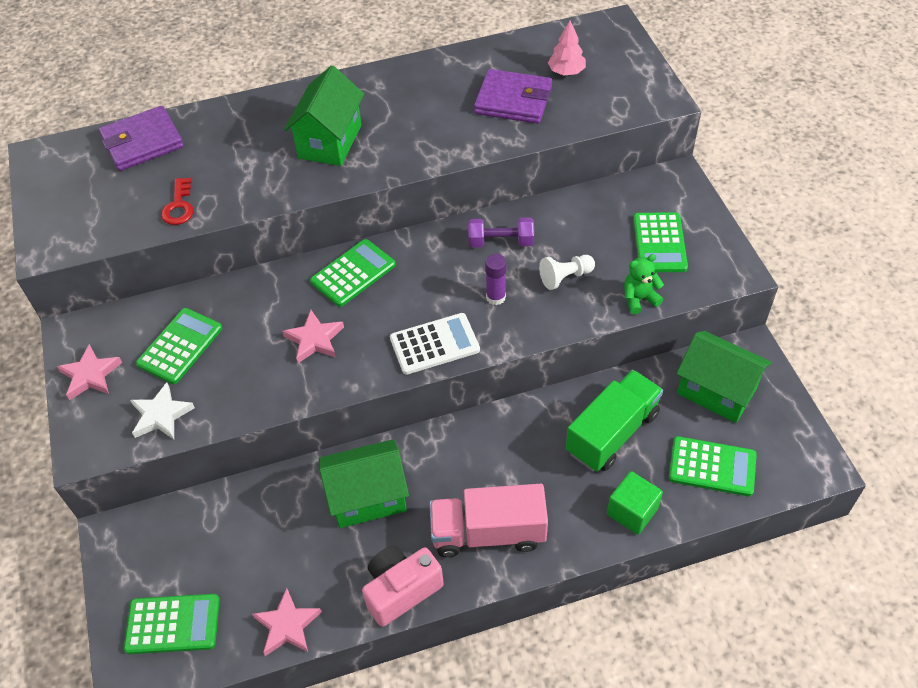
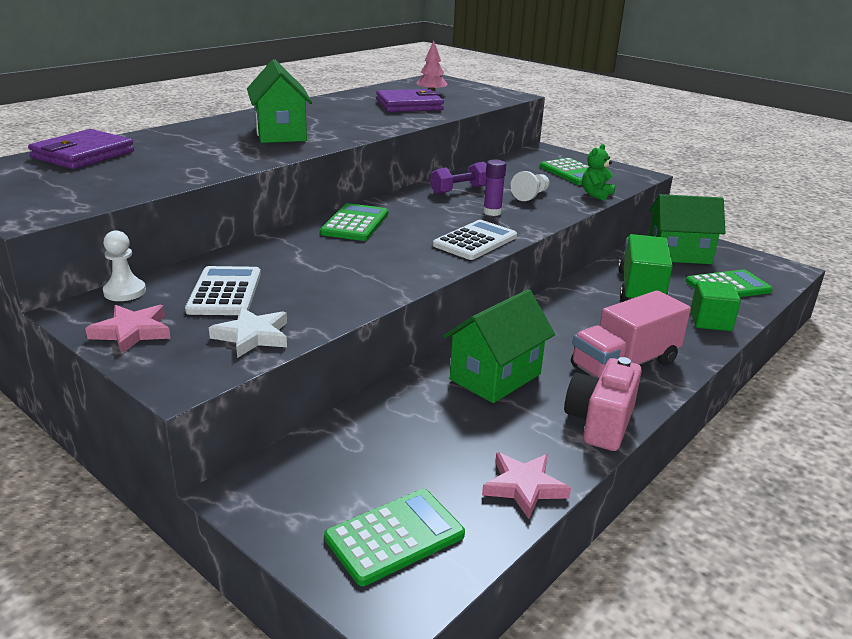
camera: 35 degrees left, 25 degrees down
green calculator [136,308,222,384] -> white calculator [185,266,261,315]
red key [161,178,194,225] -> none
pink star [282,310,344,363] -> none
none -> white pawn [103,230,146,301]

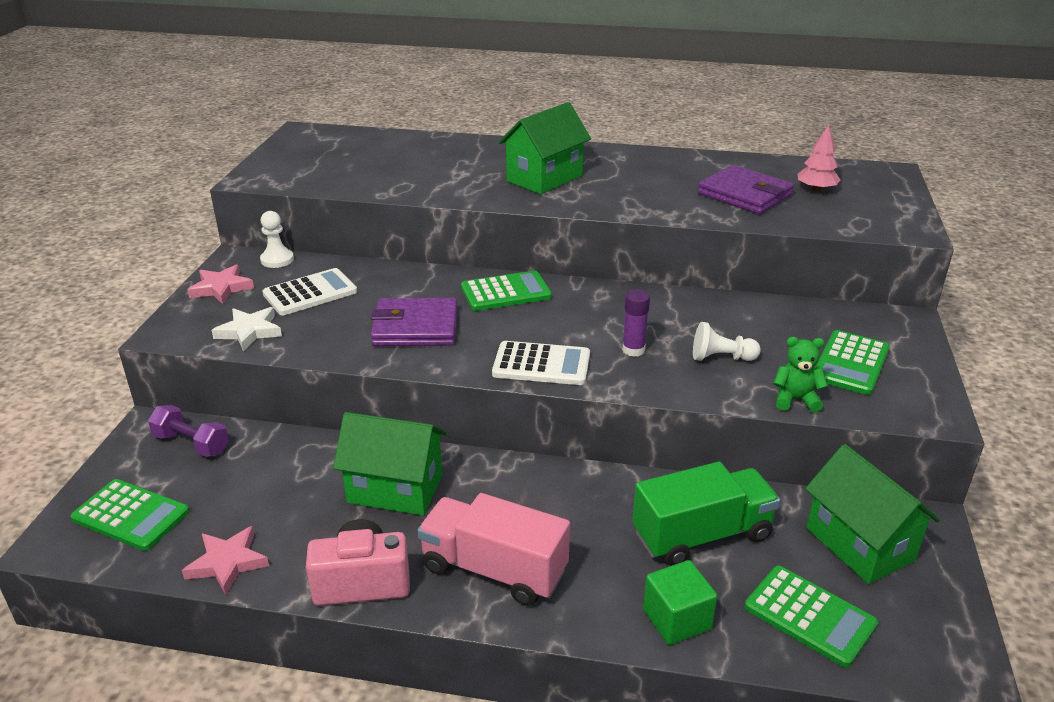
camera: 60 degrees right, 5 degrees up
purple wallet [28,129,134,169] -> purple wallet moved to [371,298,458,346]
purple dumbbell [430,162,486,194] -> purple dumbbell moved to [148,405,229,457]

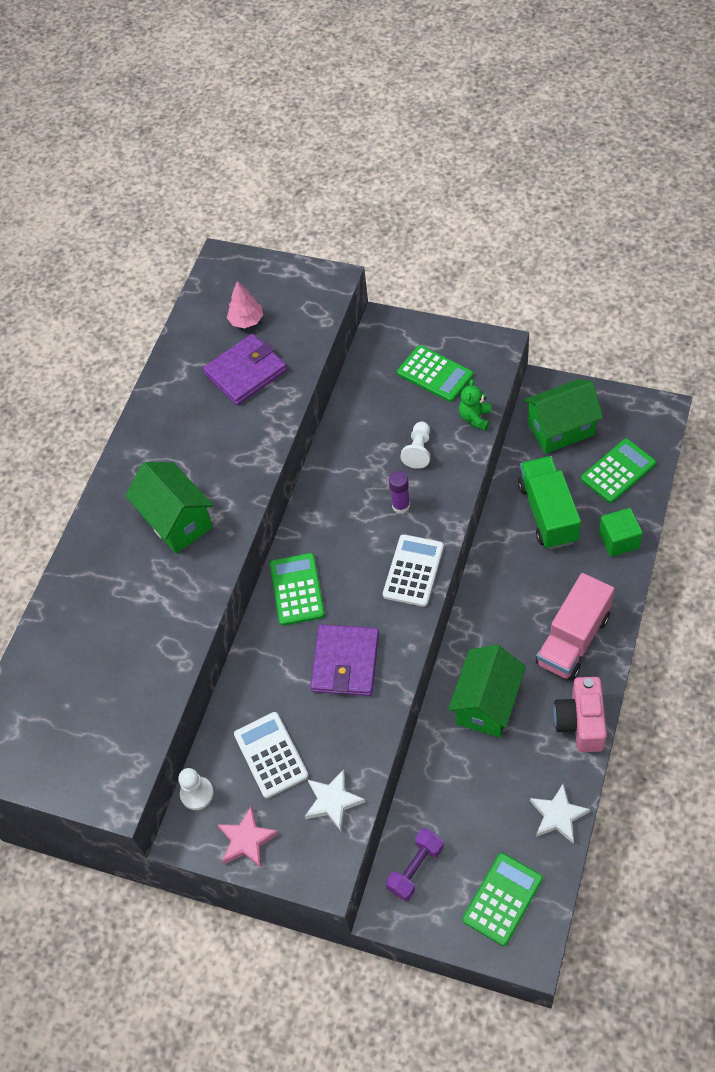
camera: 75 degrees left, 25 degrees up
pink star [182,526,269,595] -> white star [530,784,590,843]

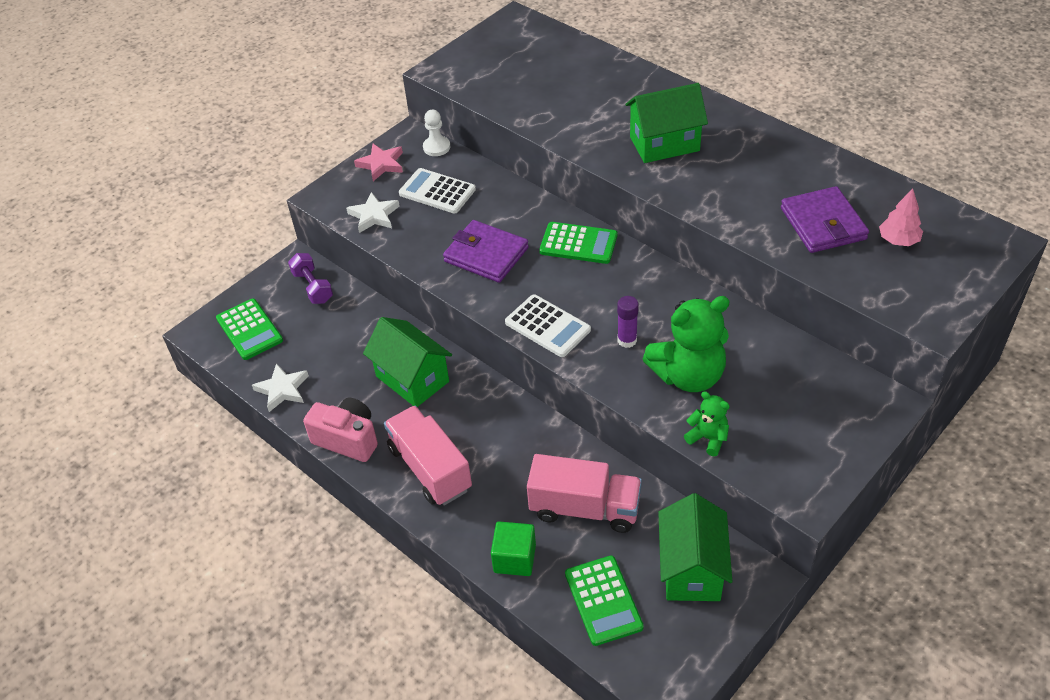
camera: 110 degrees right, 10 degrees down
white calculator [234,712,309,799] -> white calculator turned 150 degrees counterclockwise [399,168,476,214]
green calculator [397,345,473,402] -> none
white pawn [400,422,430,469] -> green teddy bear [642,296,730,392]
green truck [518,456,581,549] -> pink truck [527,454,642,533]

